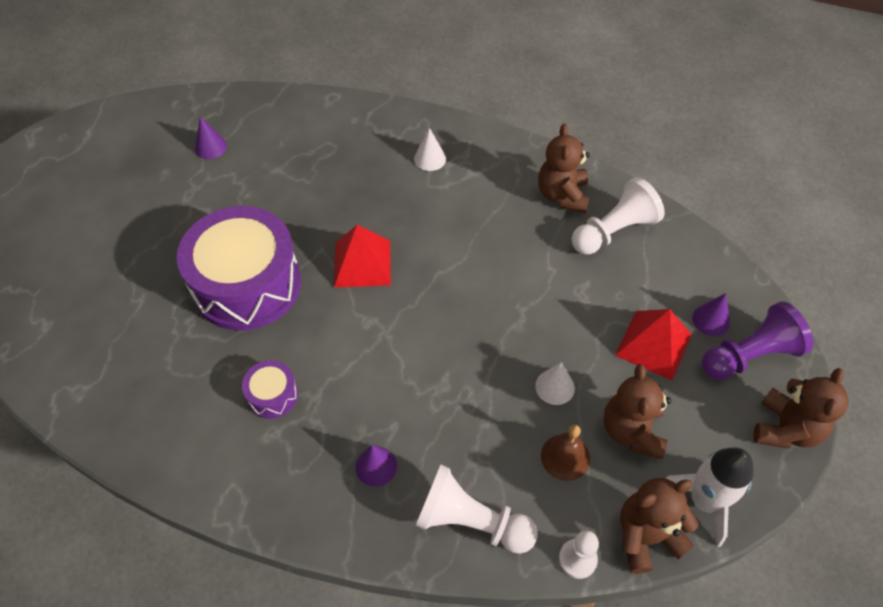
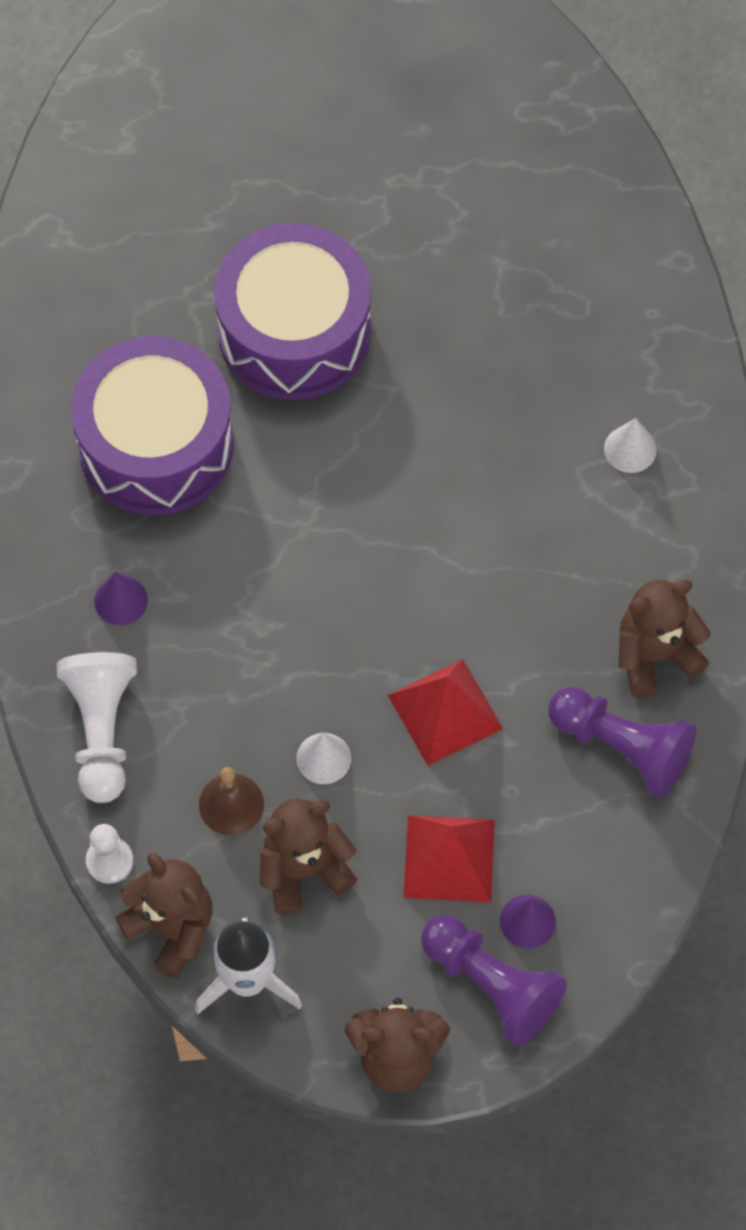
camera: 65 degrees right, 10 degrees up
purple cone [195,116,227,159] -> none
purple drum [242,360,298,419] -> purple drum [71,336,234,515], size x2.33
red pyramid [334,225,391,288] -> red pyramid moved to [388,659,503,766]
white pawn [572,177,665,255] -> purple pawn [548,687,697,798]

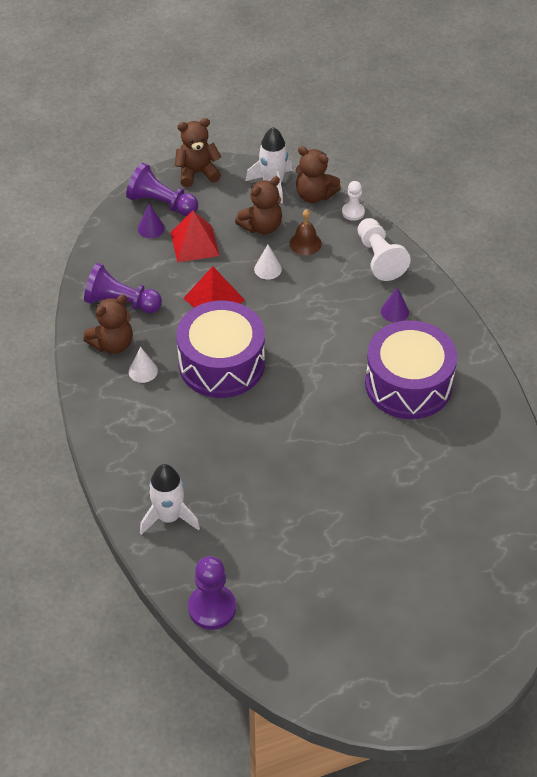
camera: 165 degrees right, 15 degrees down
purple drum [214,223,371,400] -> purple drum moved to [176,301,265,398]
white cone [604,418,657,473] -> white cone moved to [129,347,158,383]
none -> white rocket [140,464,200,535]
none -> purple pawn [188,556,236,630]

